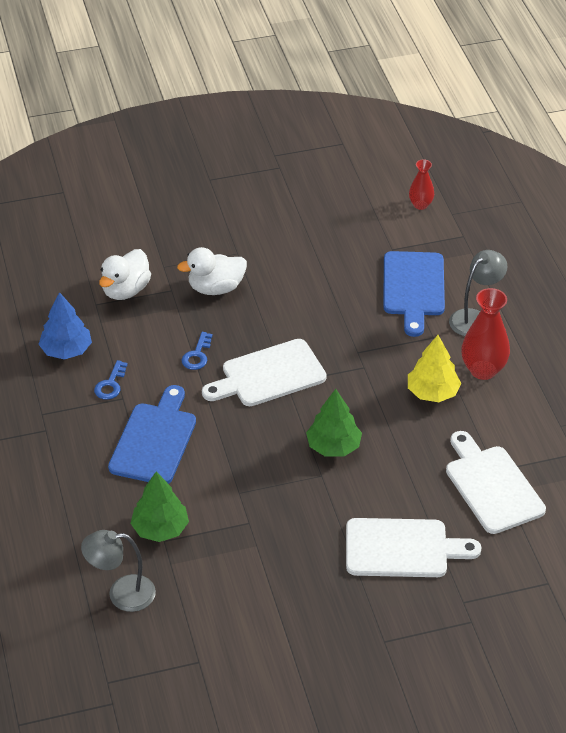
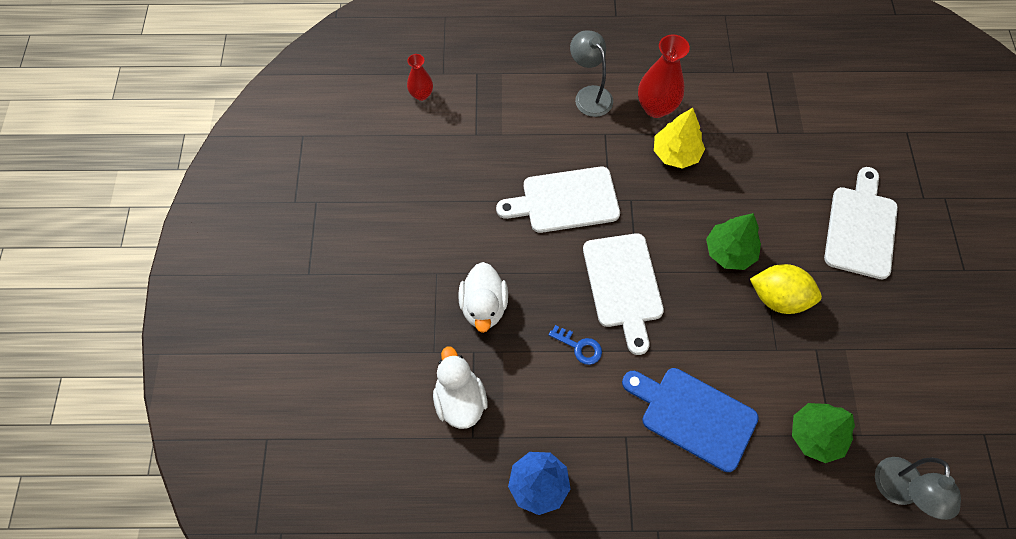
camera: 75 degrees left, 20 degrees up
blue key [94,360,128,400] -> none
white duck [99,249,151,300] -> white duck turned 150 degrees counterclockwise [433,346,487,429]
blue cutting board [383,251,445,337] -> none
white cutting board [446,431,546,534] -> white cutting board moved to [496,167,620,233]
none -> yellow lemon [750,264,822,314]

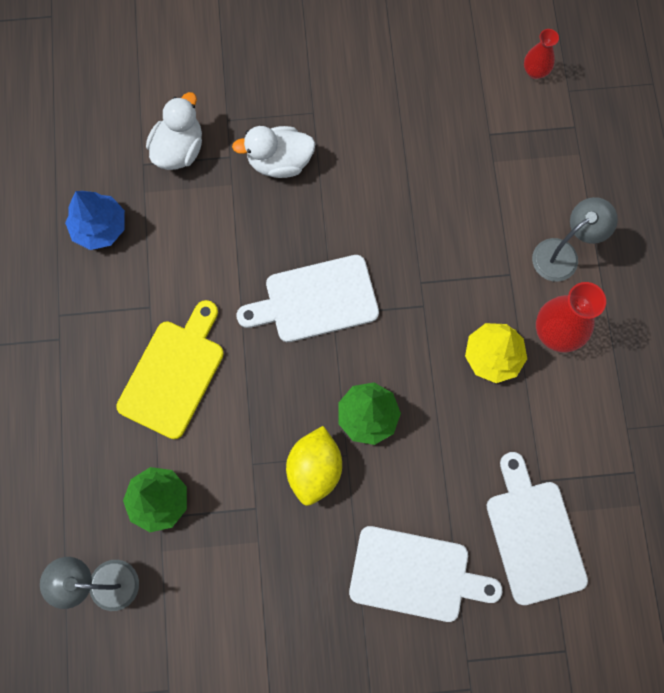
camera: 85 degrees right, 10 degrees up
white duck [433,346,487,429] -> white duck turned 45 degrees counterclockwise [146,92,202,170]
white cutting board [496,167,620,233] -> white cutting board moved to [486,452,588,605]
blue key [549,325,602,365] -> none
blue cutting board [622,368,759,472] -> yellow cutting board [116,300,224,439]

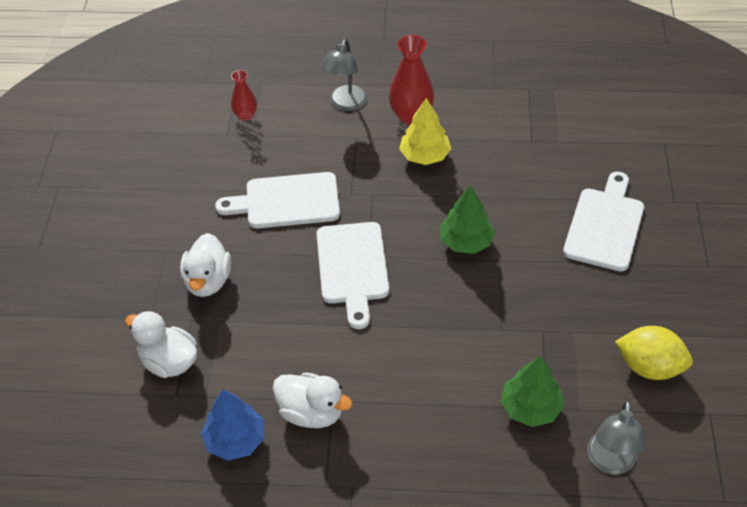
camera: 80 degrees left, 25 degrees down
yellow cutting board [116,300,224,439] -> none
yellow lemon [286,426,342,506] -> yellow lemon moved to [615,326,693,380]
white cutting board [486,452,588,605] -> white cutting board moved to [215,172,340,229]
red vase [524,29,559,79] -> red vase moved to [231,70,257,121]
grey lamp [532,197,618,282] -> grey lamp turned 135 degrees counterclockwise [321,39,368,111]
none -> white duck [273,372,353,428]

